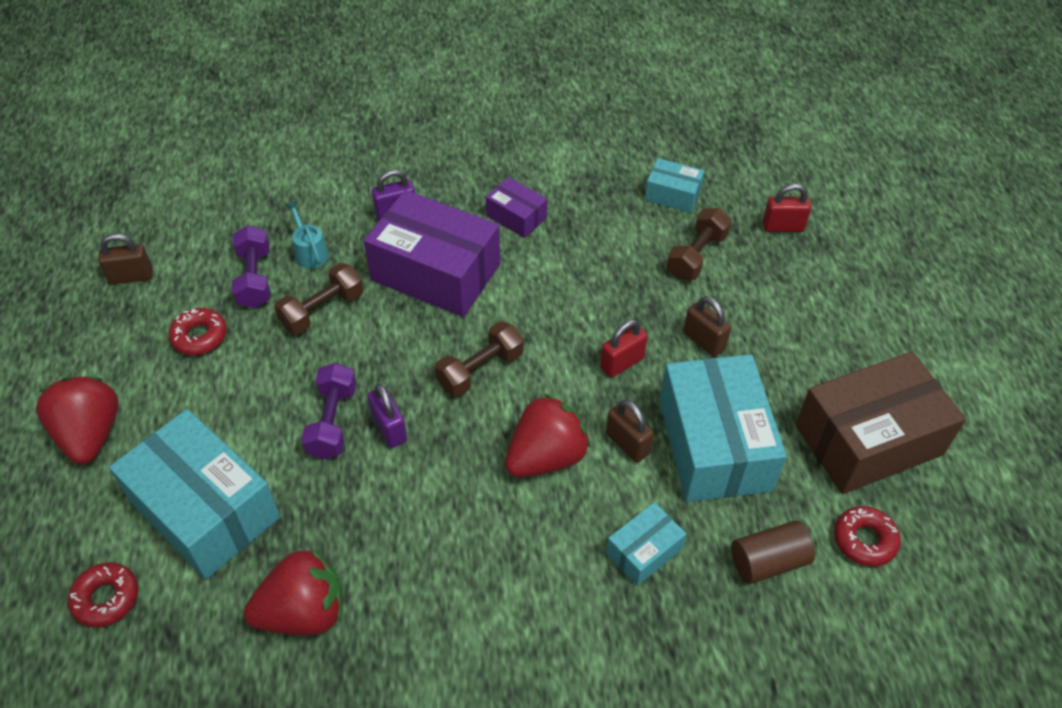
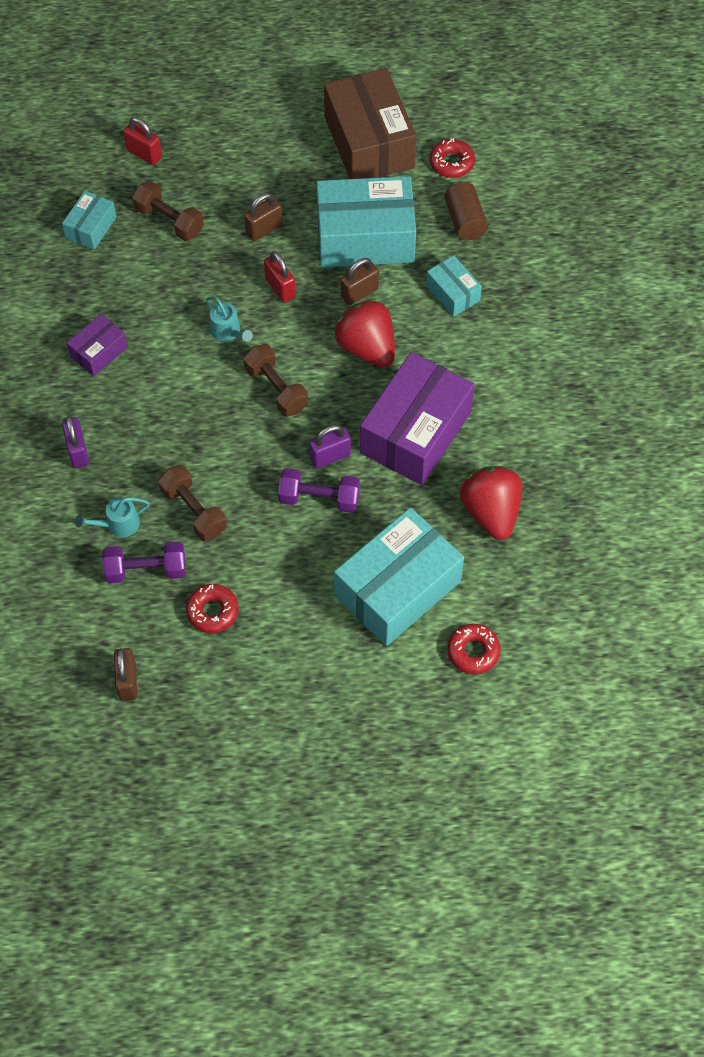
camera: 85 degrees left, 10 degrees up
red strawberry [36,377,119,464] -> none
purple box [364,190,500,317] -> purple box moved to [360,352,475,485]
red padlock [763,183,811,232] -> red padlock turned 60 degrees counterclockwise [123,117,162,165]
none -> turquoise watering can [206,296,253,342]

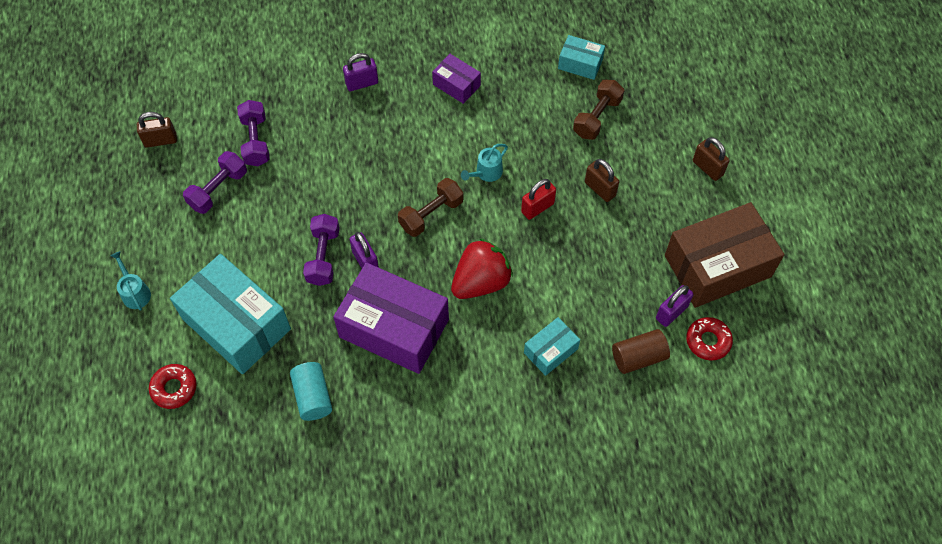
camera: 85 degrees right, 0 degrees up
turquoise watering can [75,497,150,537] -> turquoise watering can moved to [111,251,151,311]
red padlock [123,117,162,165] -> none
brown dumbbell [158,465,227,541] -> none
red donut [186,584,239,633] -> purple dumbbell [183,151,247,214]
turquoise box [316,176,416,267] -> none
brown padlock [341,258,379,305] -> brown padlock moved to [693,137,730,181]
red strawberry [460,466,522,540] -> turquoise cylinder [290,362,332,421]
none -> purple padlock [656,285,694,327]

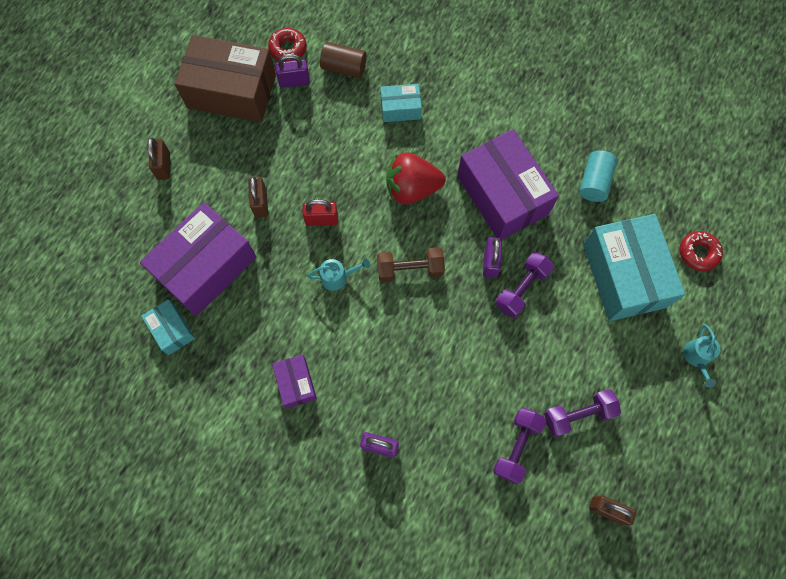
camera: 145 degrees left, 10 degrees up
brown dumbbell [573,79,624,140] -> purple box [140,202,257,316]

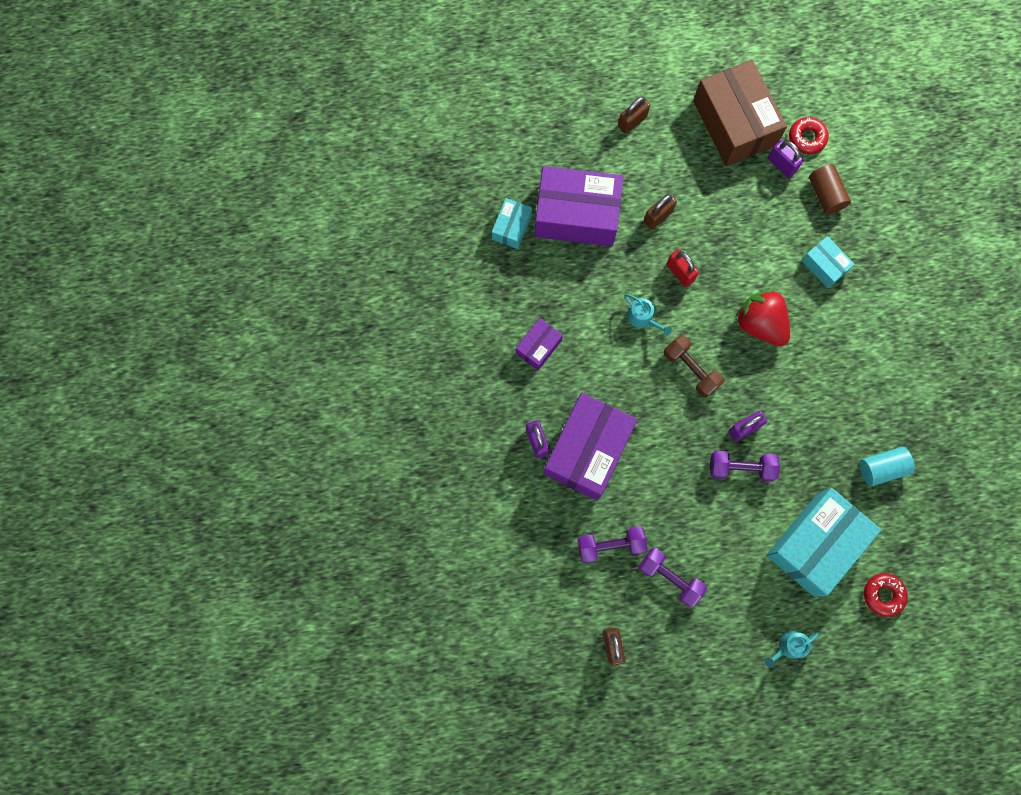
camera: 55 degrees right, 5 degrees up
purple box [457,129,559,239] -> purple box moved to [543,393,637,500]

